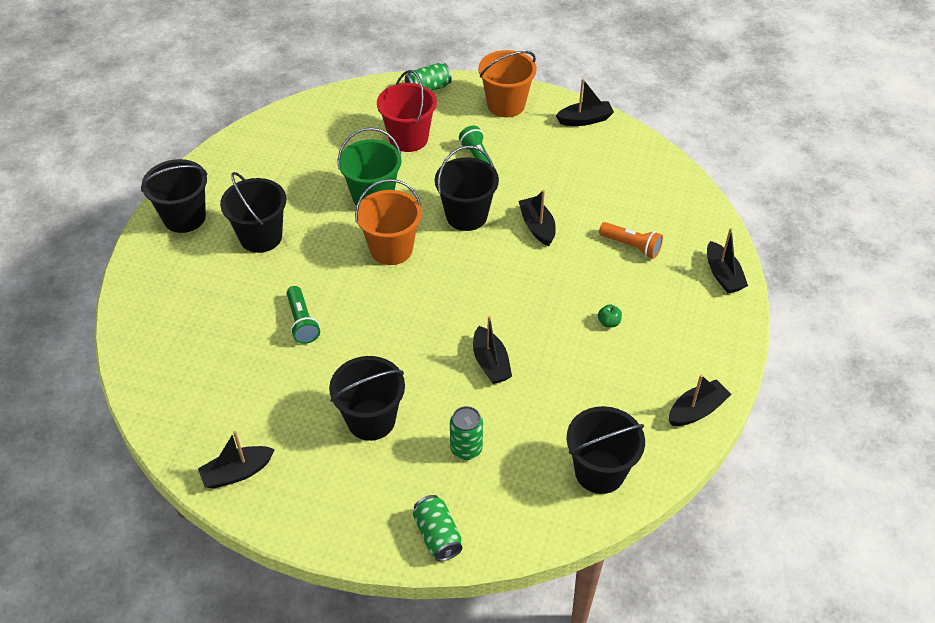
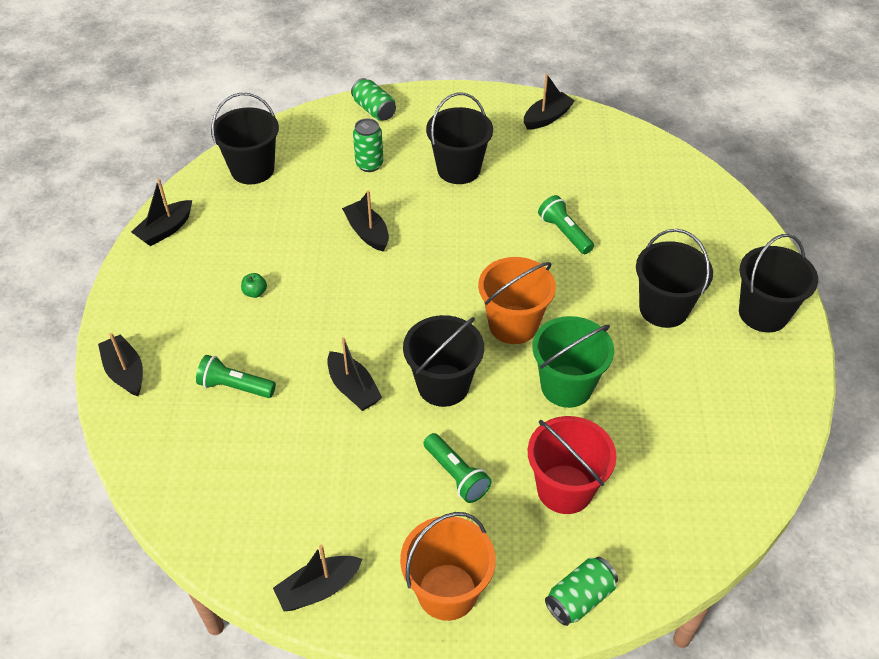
camera: 165 degrees right, 0 degrees up
orange flashlight [599,222,663,259] -> green flashlight [196,355,276,398]

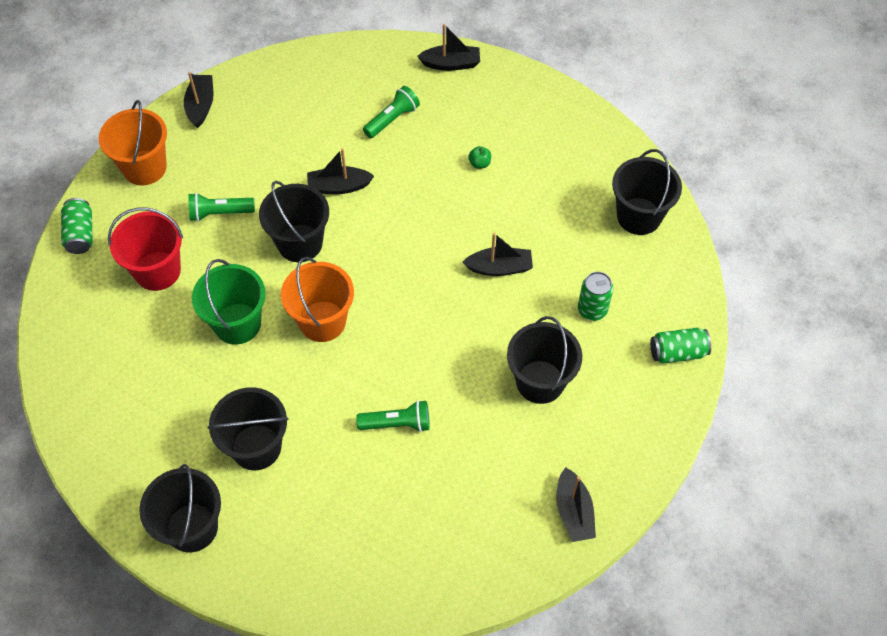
camera: 120 degrees right, 10 degrees up
black boat [131,179,192,246] -> none

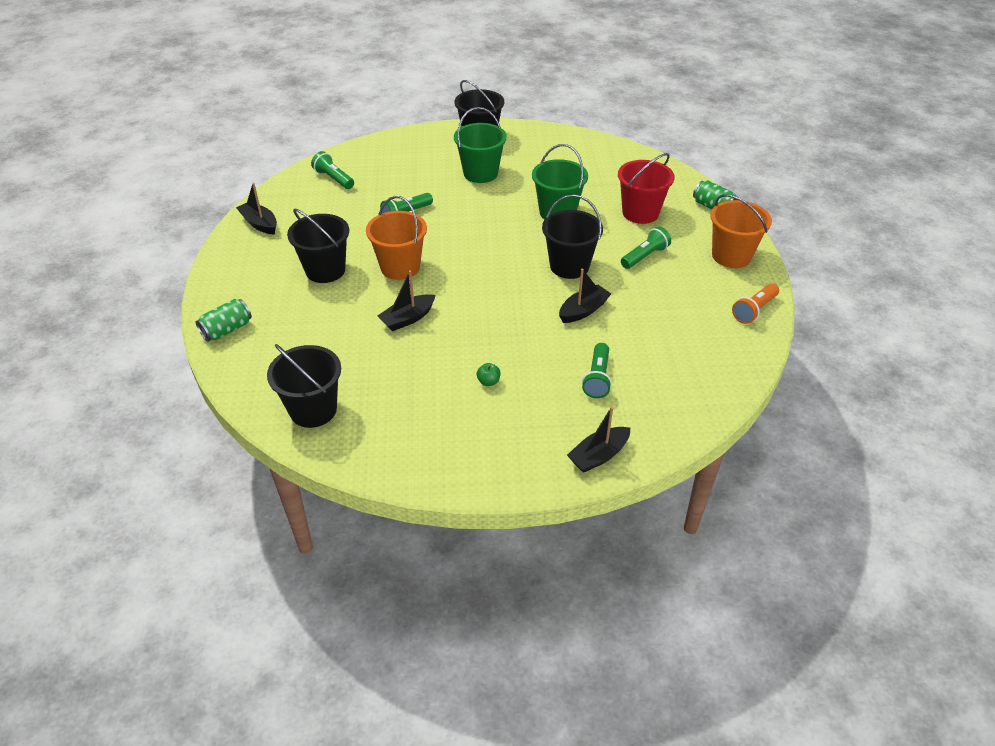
camera: 145 degrees right, 15 degrees down
black boat [184,72,214,128] -> orange flashlight [732,283,779,324]
black bucket [207,387,289,470] -> green bucket [454,107,507,183]
orange bucket [281,257,354,342] -> orange bucket moved to [366,196,427,280]
green can [578,272,613,321] -> none
none -> green flashlight [311,151,354,189]

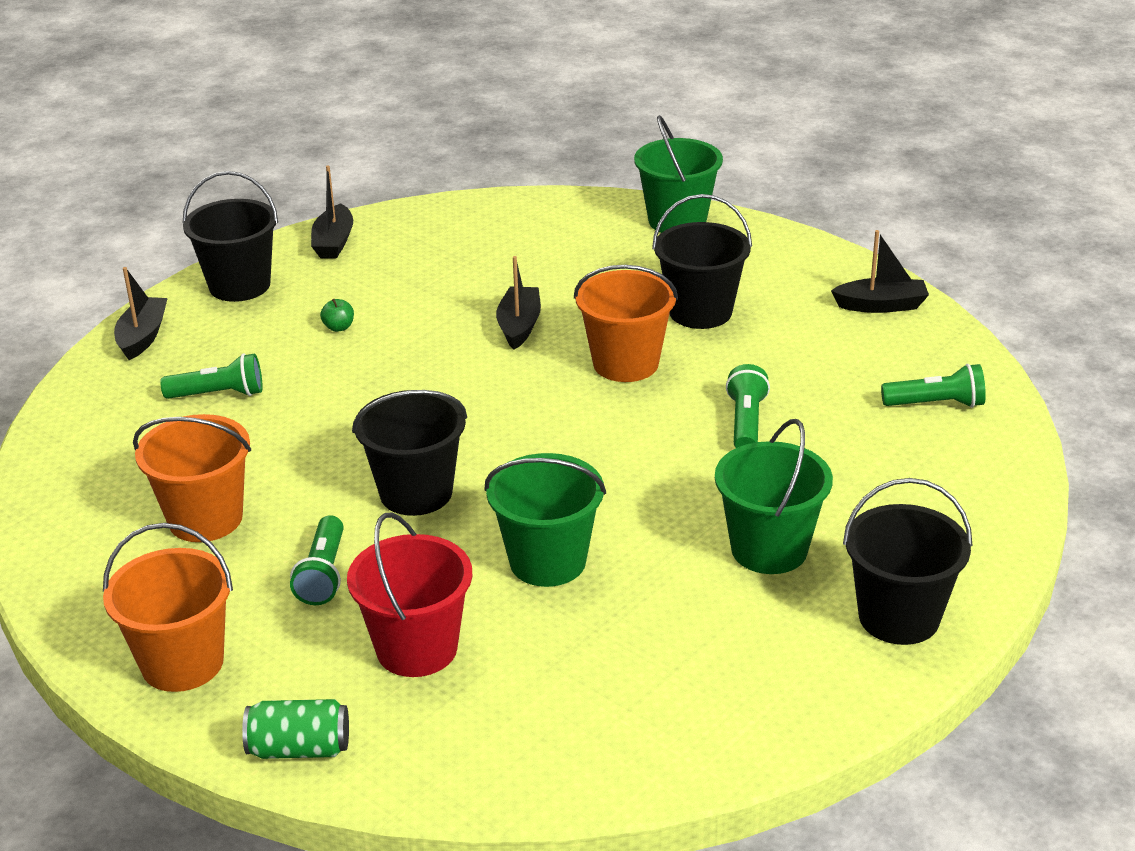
camera: 135 degrees right, 10 degrees down
green can [196,299,252,342] -> green bucket [634,115,723,233]
black bucket [267,344,341,428] -> black bucket moved to [183,171,278,302]
black boat [559,269,611,323] -> black boat moved to [311,165,353,259]
green flashlight [582,343,612,398] -> green flashlight turned 120 degrees clockwise [160,354,263,399]
orange flashlight [732,283,779,324] -> none
none -> orange bucket [133,414,251,542]

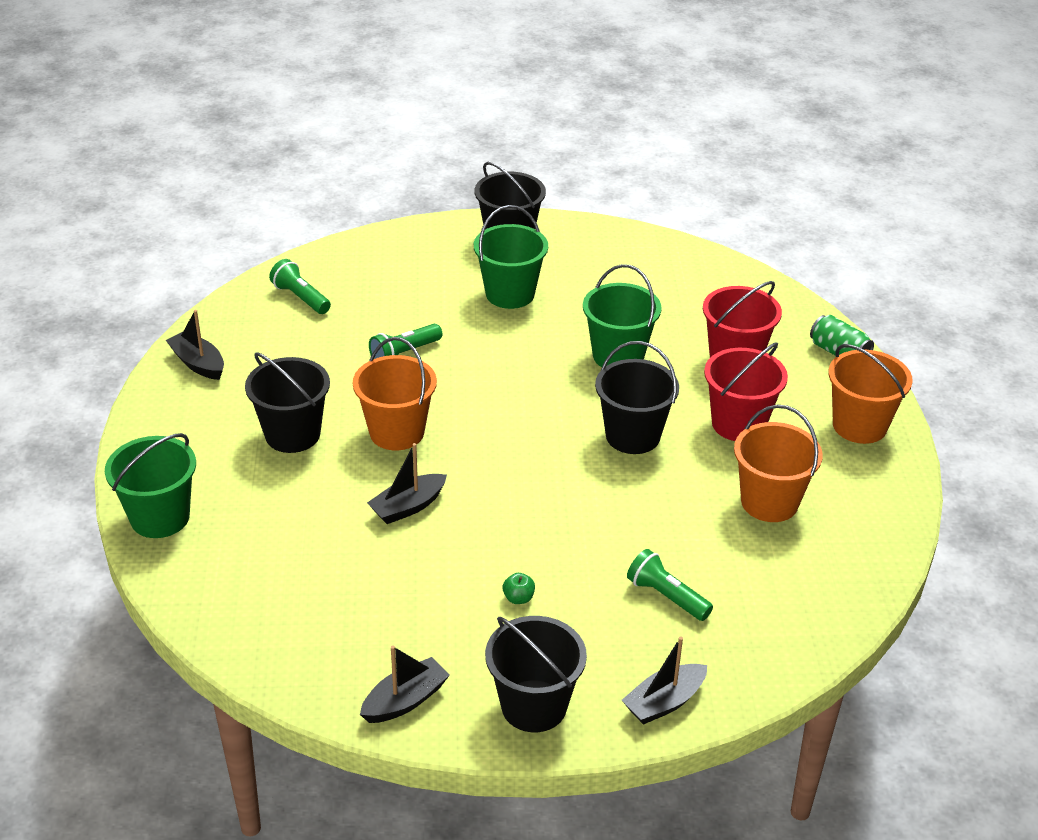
camera: 135 degrees left, 5 degrees up
green flashlight [290,515,344,605] -> red bucket [704,342,788,441]

